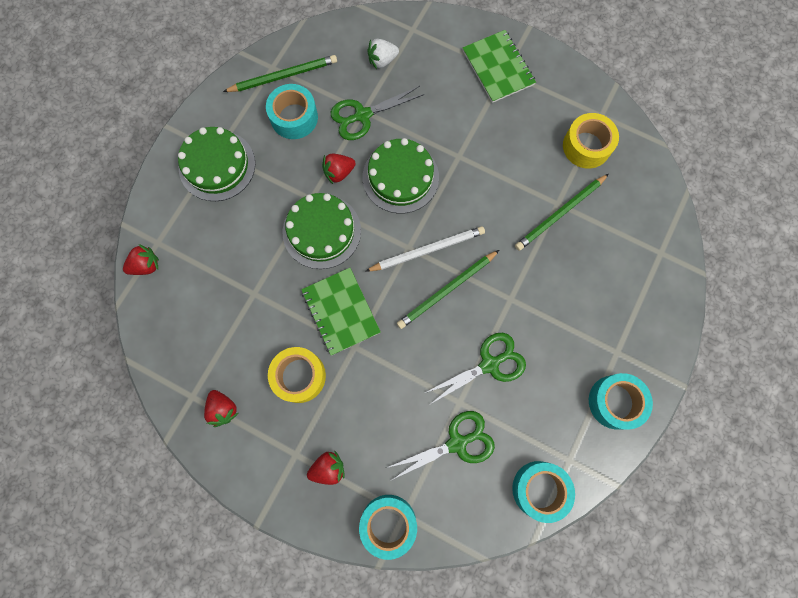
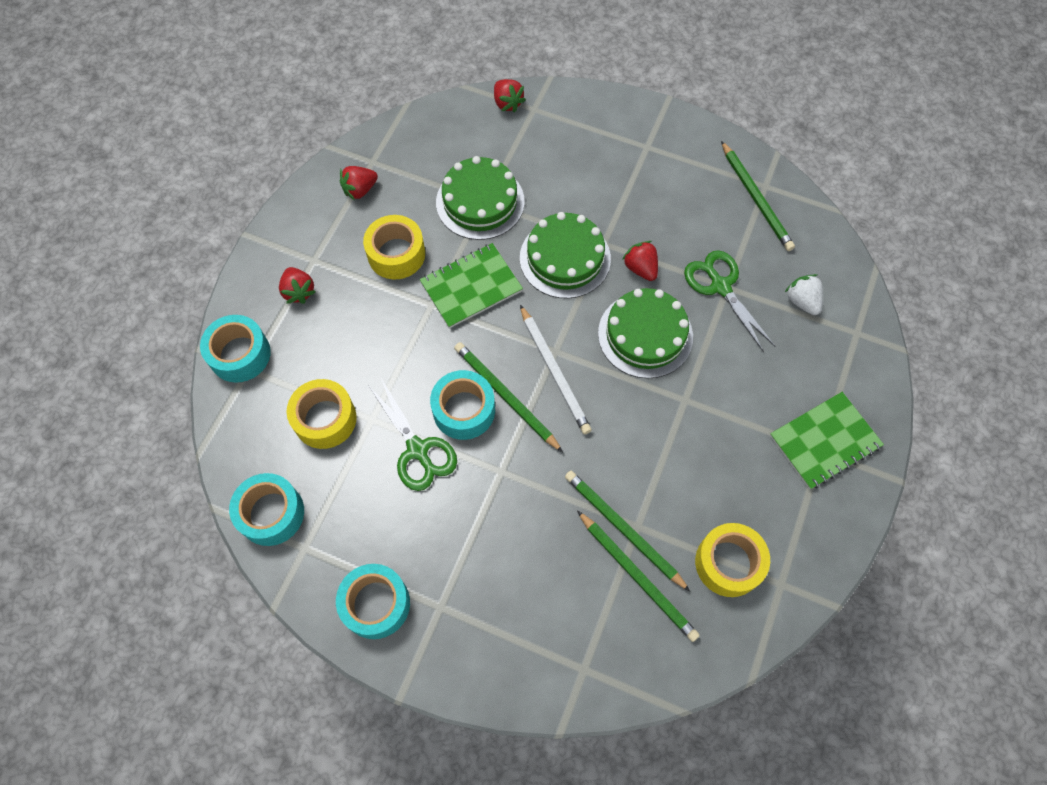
camera: 85 degrees right, 10 degrees down
green cake [178,127,255,201] -> green cake moved to [436,156,525,240]
turquoise tape [266,84,318,139] -> turquoise tape moved to [430,370,495,440]
green scissors [386,411,495,480] -> yellow tape [287,379,357,449]
none -> green pencil [577,511,700,642]

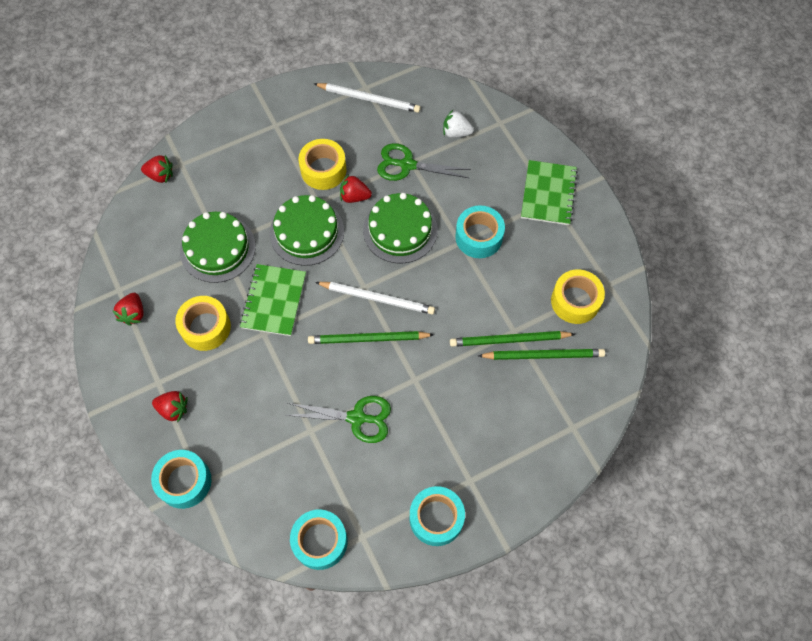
camera: 50 degrees left, 0 degrees up
yellow tape [287,379,357,449] -> yellow tape moved to [298,139,346,190]
turquoise tape [430,370,495,440] -> turquoise tape moved to [455,205,505,258]
green pencil [721,141,795,251] -> white pencil [314,83,421,113]

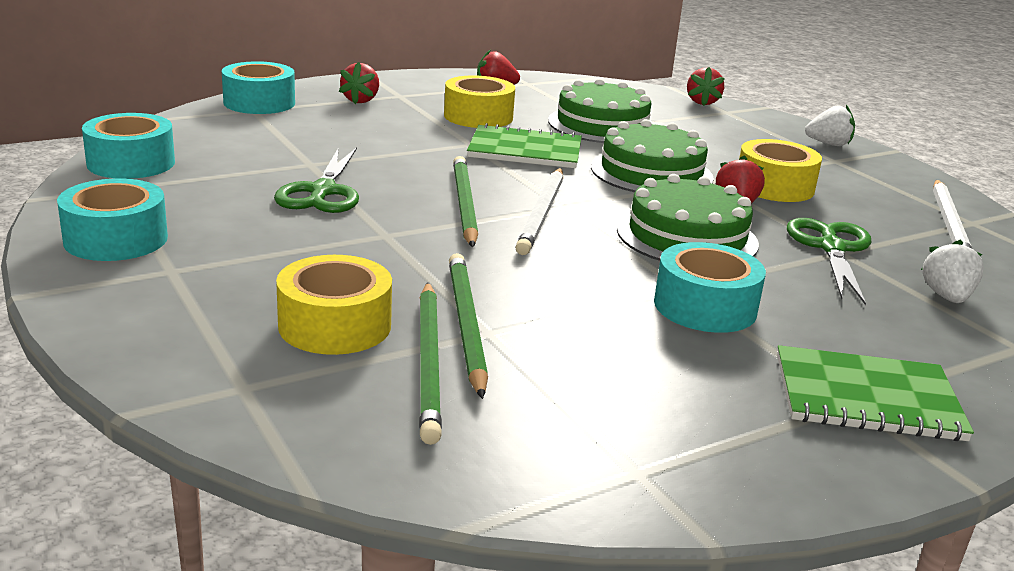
camera: 85 degrees right, 40 degrees down
yellow tape [551,270,605,324] -> yellow tape moved to [276,255,392,355]
none -> white strawberry [805,105,855,146]

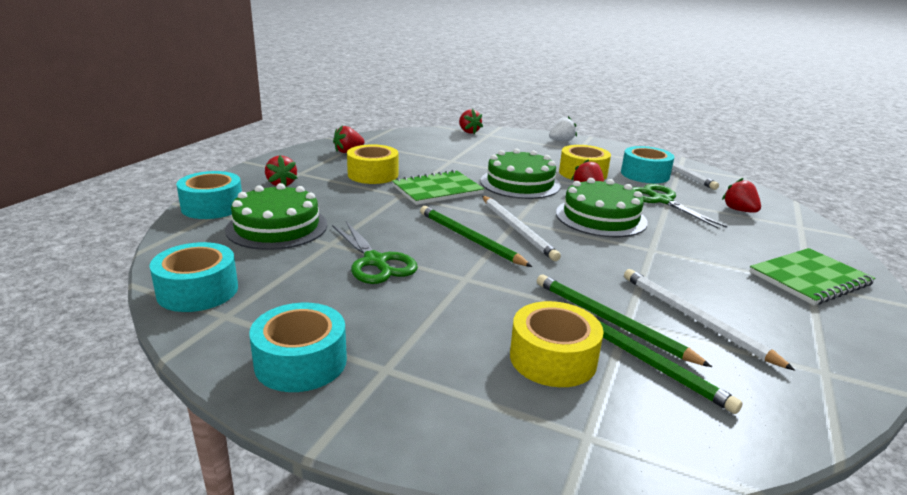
camera: 35 degrees left, 0 degrees up
green cake [548,78,655,143] -> green cake moved to [225,183,327,250]
turquoise tape [654,242,766,333] -> turquoise tape moved to [621,146,674,183]
white strawberry [921,239,984,303] -> red strawberry [722,178,761,213]
none -> white pencil [624,269,795,371]

